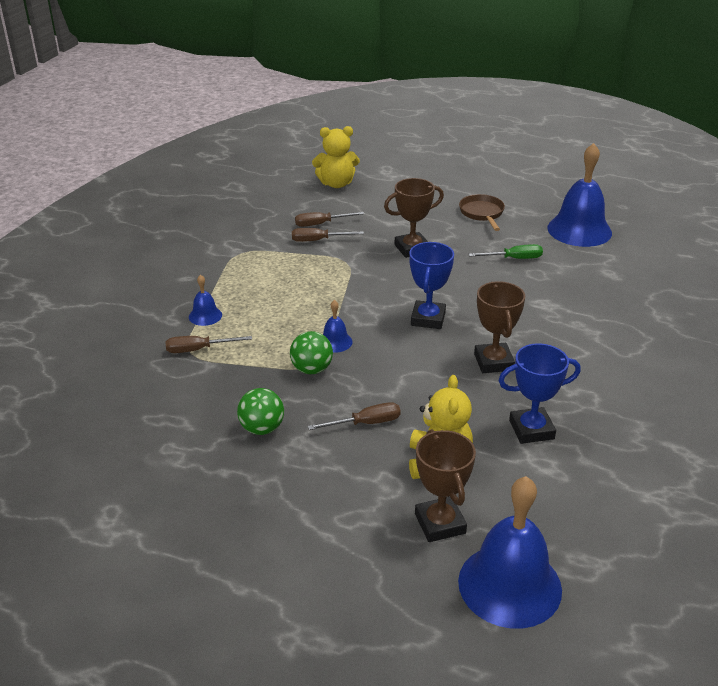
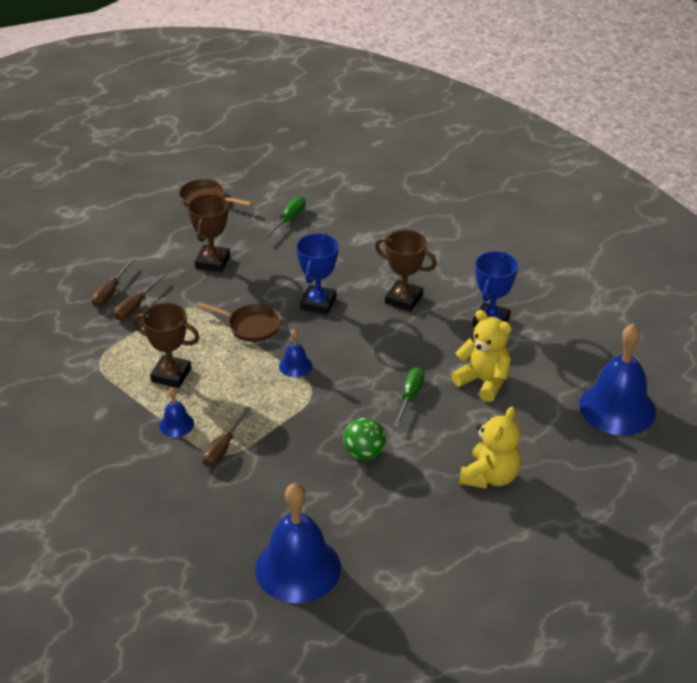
camera: 55 degrees left, 5 degrees up
green ball [290,331,333,374] -> none
brown screwdriver [308,402,401,430] -> green screwdriver [393,367,425,427]
yellow teddy bear [312,126,360,188] -> yellow teddy bear moved to [459,407,521,489]
blue trophy [409,242,454,329] -> blue trophy turned 60 degrees clockwise [297,233,338,315]
brown trophy [415,429,476,542] -> brown trophy moved to [132,303,200,388]
blue bell [547,143,612,247] -> blue bell moved to [255,483,341,603]
none -> brown pan [196,302,281,342]

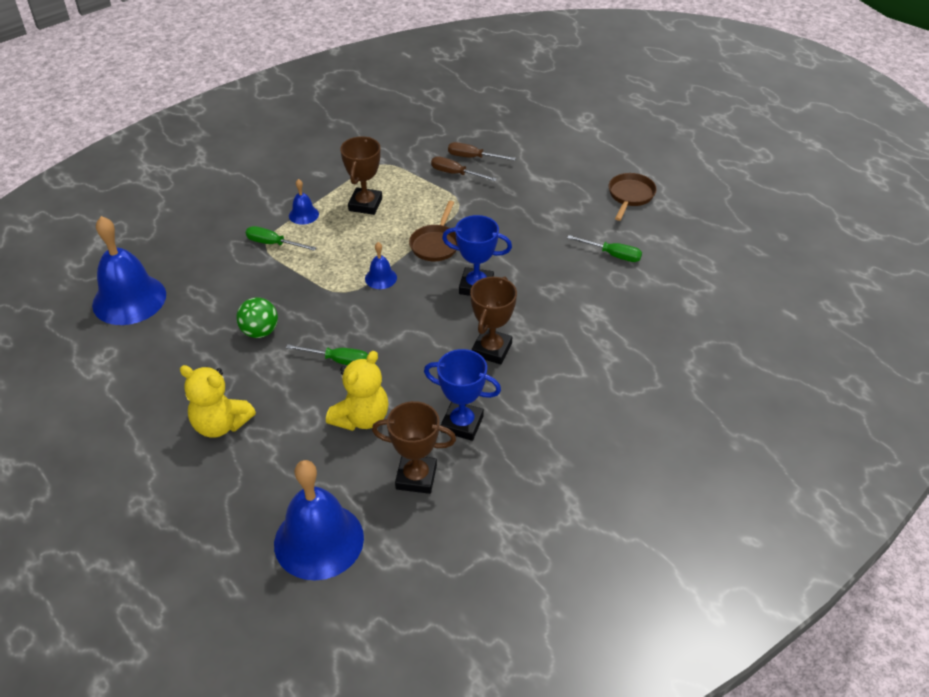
camera: 85 degrees right, 5 degrees up
brown trophy [188,194,230,272] -> brown trophy moved to [372,401,456,494]
brown screwdriver [202,406,251,467] -> green screwdriver [246,226,316,251]

